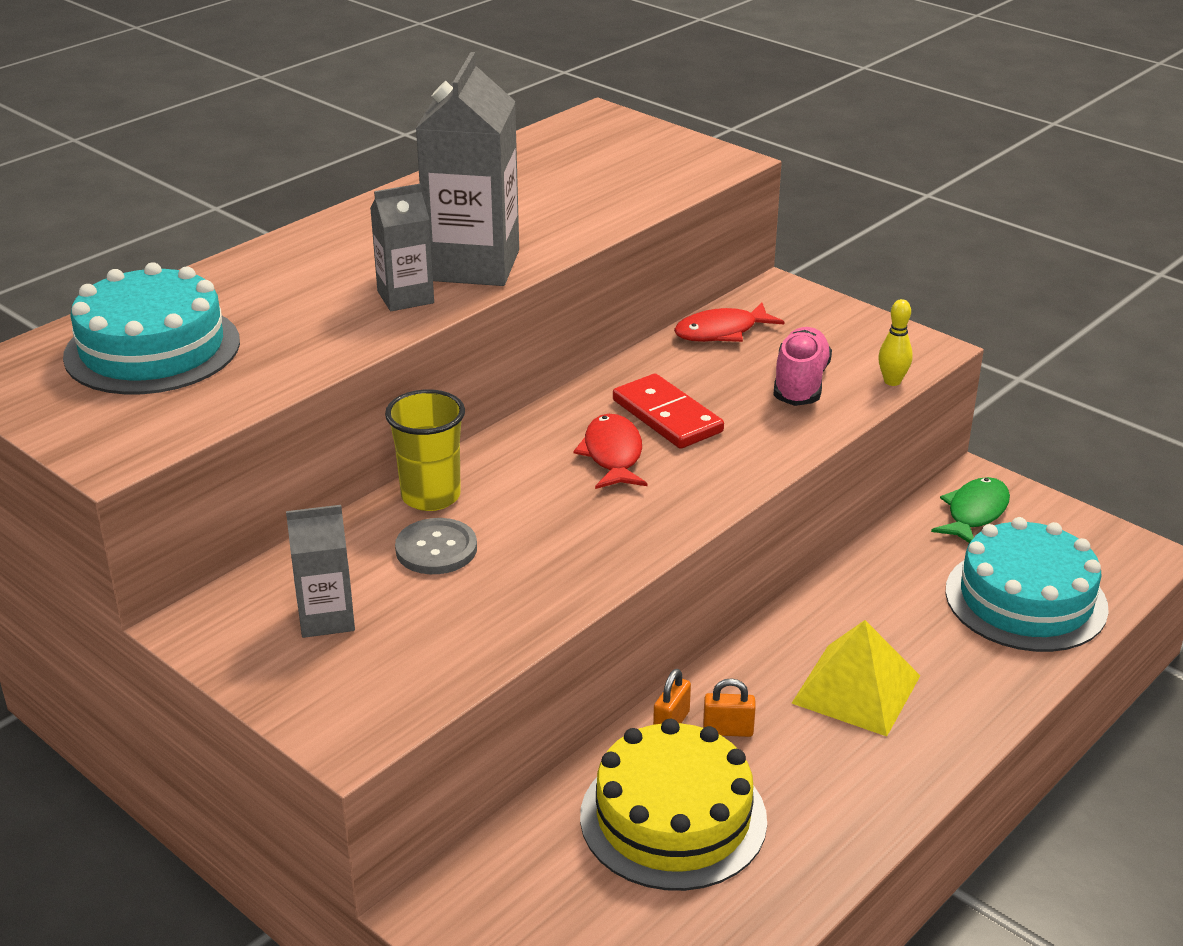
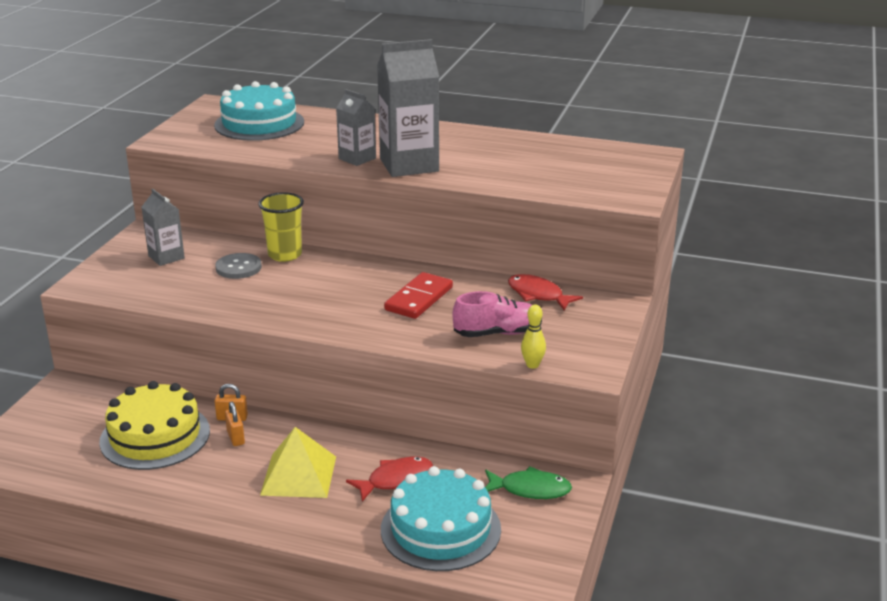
camera: 65 degrees right, 5 degrees down
red fish [573,414,647,489] -> red fish moved to [346,457,433,502]

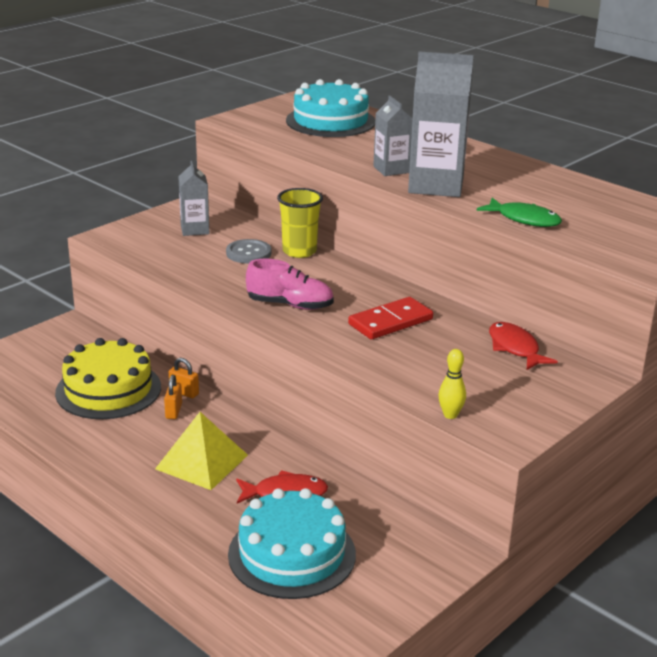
camera: 25 degrees right, 0 degrees up
pink shoe [453,291,542,337] -> pink shoe moved to [246,259,334,310]
green fish [485,466,572,499] -> green fish moved to [477,198,562,227]

